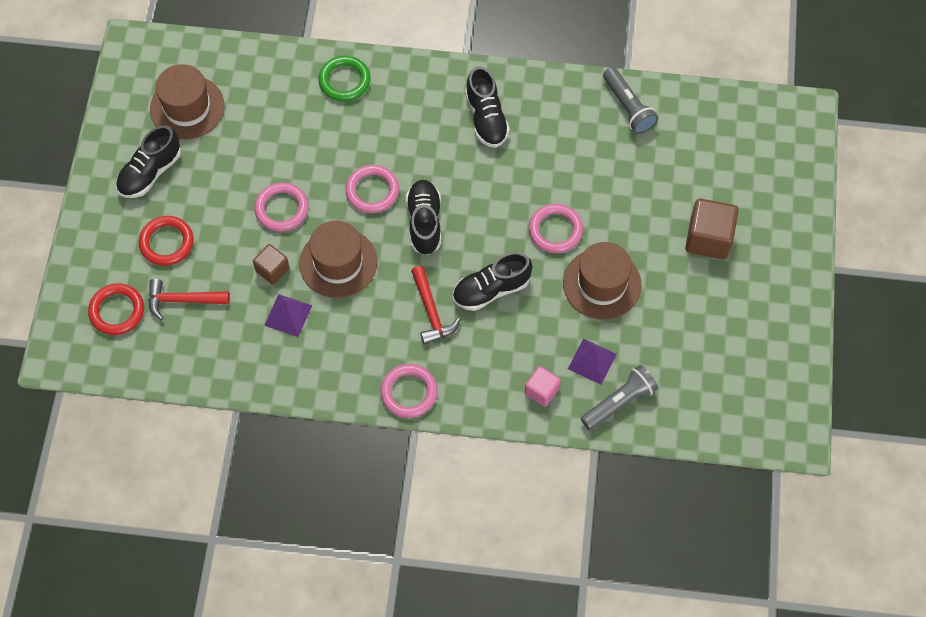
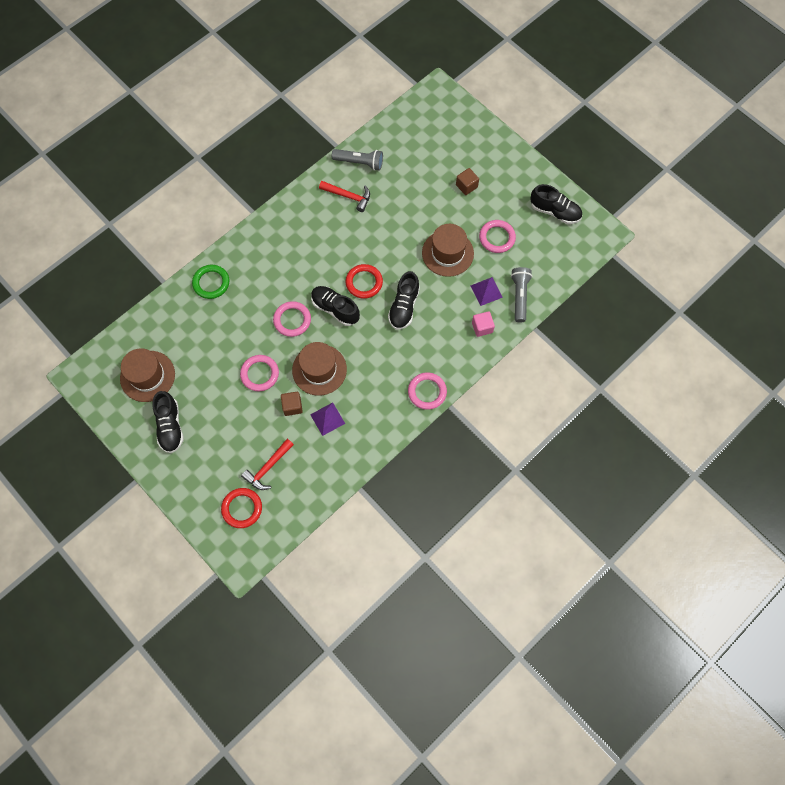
camera: 50 degrees left, 5 degrees up
red ring [139,216,194,266] -> red ring moved to [346,264,383,299]
red hammer [411,266,461,345] -> red hammer moved to [319,181,370,212]
black shoe [465,66,510,148] -> black shoe moved to [530,184,582,224]
pink ring [529,204,583,253] -> pink ring moved to [479,220,516,253]
brown cube [685,198,739,259] -> brown cube [456,168,479,195], size x0.60

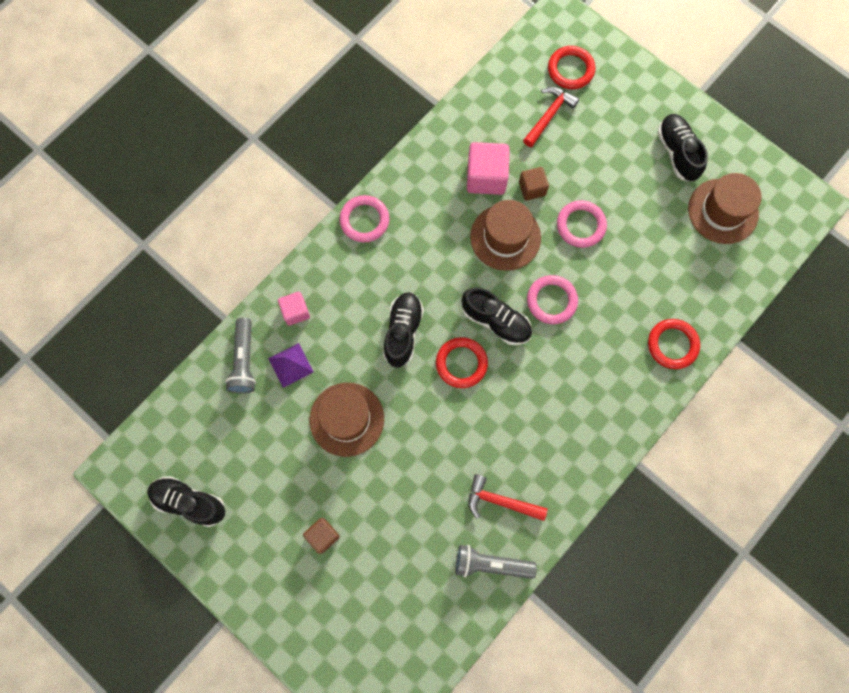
camera: 175 degrees right, 5 degrees up
green ring [192,265,230,299] -> red ring [648,319,700,369]
purple pyramid [310,402,345,436] -> pink cube [467,142,510,195]
pink ring [479,220,516,253] -> none

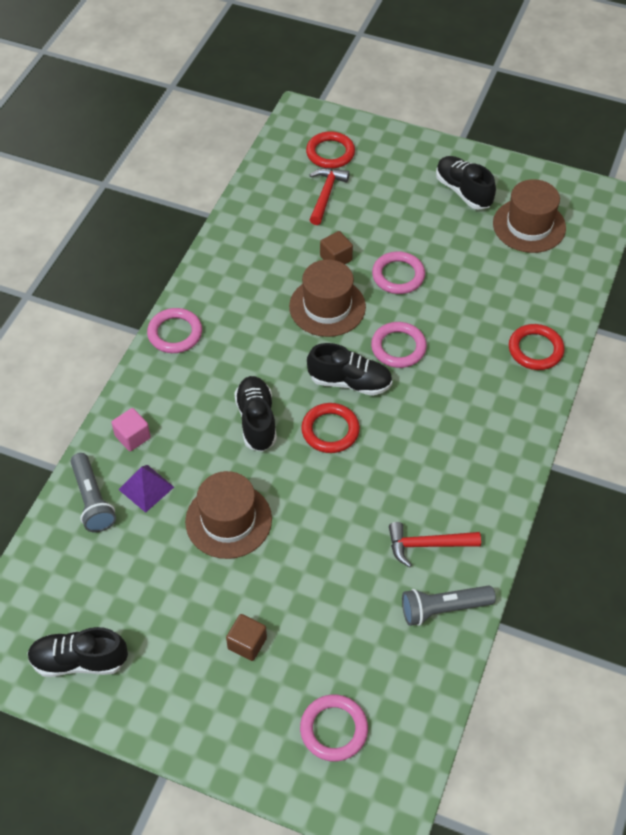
camera: 20 degrees left, 20 degrees down
pink cube [467,142,510,195] -> none
none -> pink ring [300,695,368,761]

